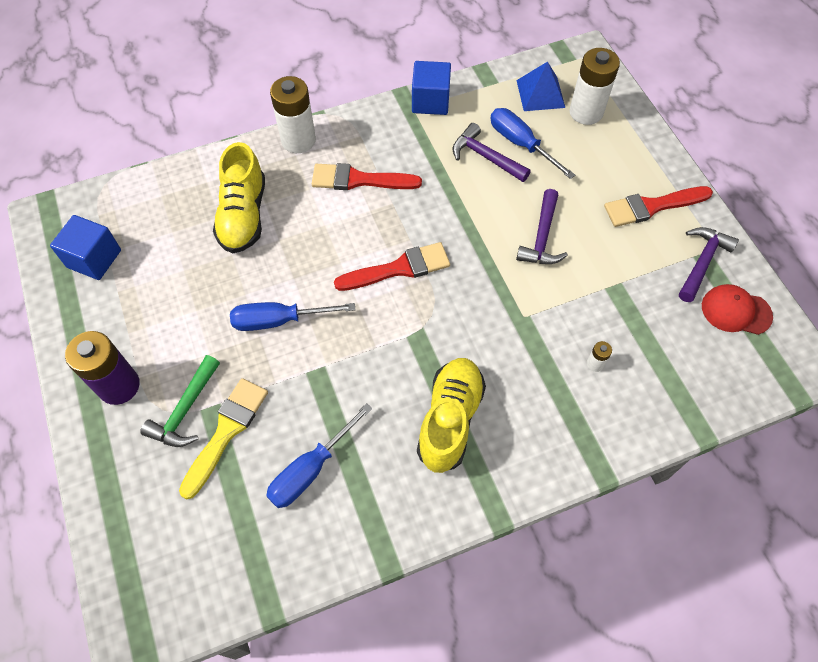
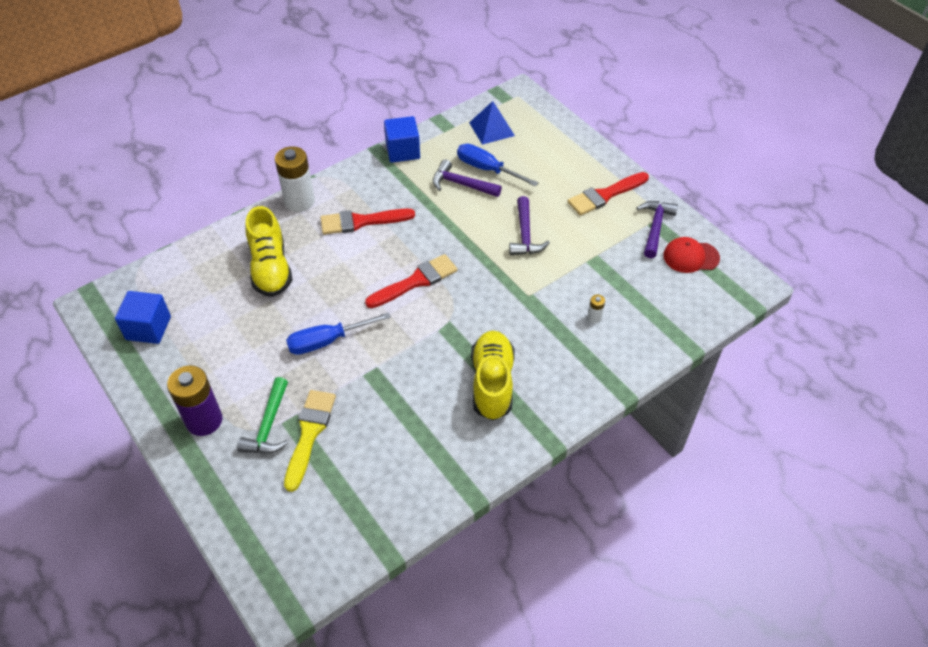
camera: 15 degrees left, 10 degrees down
blue screwdriver [266,403,372,508] -> none
white battery [569,48,620,125] -> none

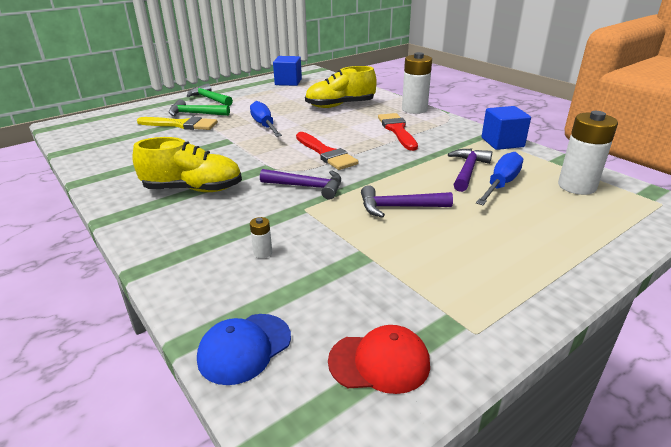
camera: 90 degrees right, 20 degrees down
purple battery [167,365,222,436] -> green hammer [187,83,233,106]
blue pyramid [469,101,515,145] -> white battery [558,111,618,195]
red brush [568,172,649,216] -> none
purple hammer [637,201,678,258] -> purple hammer moved to [260,169,341,199]
red cap [663,237,720,273] -> red cap turned 90 degrees clockwise [328,325,430,394]
none -> blue cap [197,314,291,385]

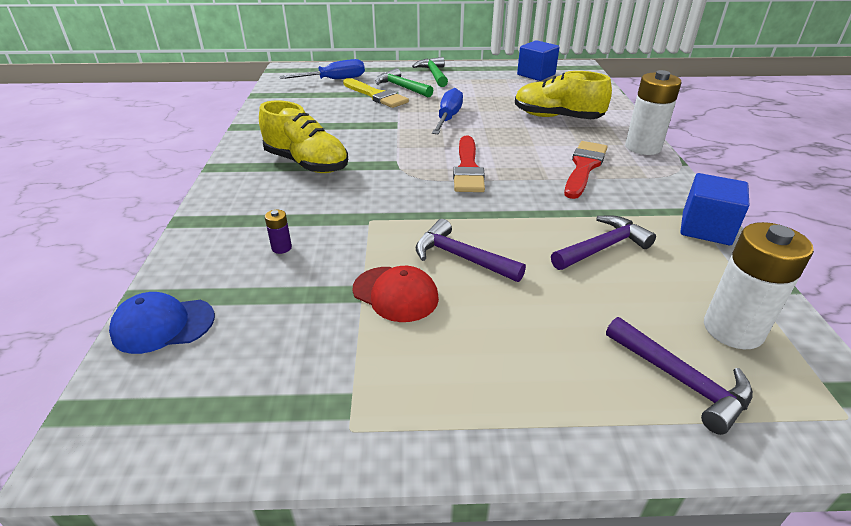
camera: 35 degrees right, 5 degrees up
white battery [250,217,272,258] -> purple battery [265,210,292,254]
purple hammer [260,169,341,199] -> purple hammer moved to [606,317,753,435]
red cap [328,325,430,394] -> red cap moved to [352,266,439,322]
blue screwdriver [476,152,523,205] -> blue screwdriver moved to [279,59,365,79]

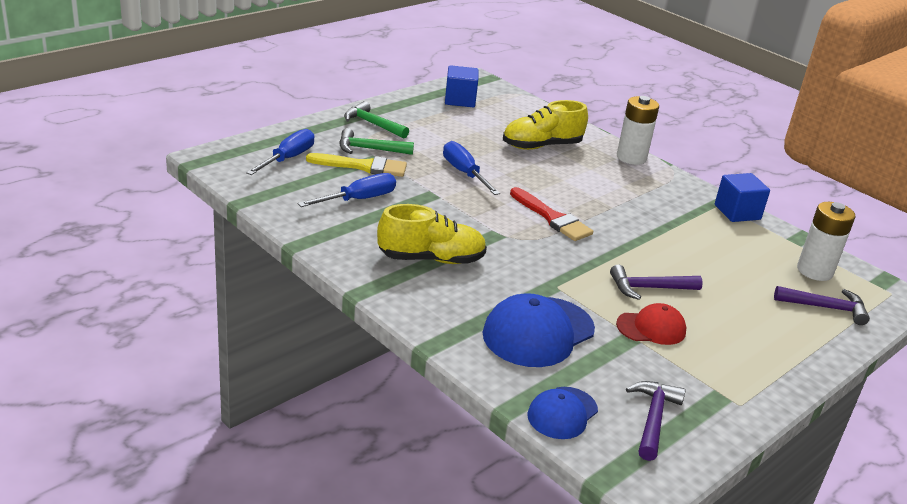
camera: 45 degrees left, 5 degrees down
purple battery [265,210,292,254] -> blue cap [482,294,595,367]
purple hammer [551,215,656,270] -> purple hammer moved to [626,381,686,461]
red brush [564,141,607,199] -> none
none -> blue screwdriver [298,173,396,207]

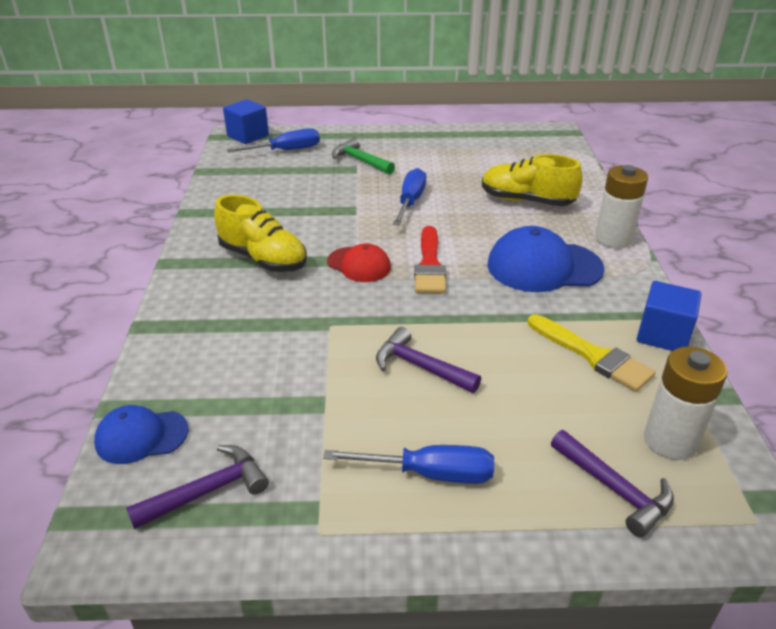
camera: 45 degrees right, 5 degrees up
blue screwdriver [298,173,396,207] -> blue screwdriver moved to [323,445,494,484]
yellow brush [306,153,407,177] -> yellow brush moved to [528,314,655,392]
green hammer [344,101,409,139] -> none
blue cube [445,65,479,107] -> blue cube moved to [223,99,269,144]
blue cap [482,294,595,367] -> blue cap moved to [488,226,605,292]
red cap [616,303,686,345] -> red cap moved to [327,243,391,282]

